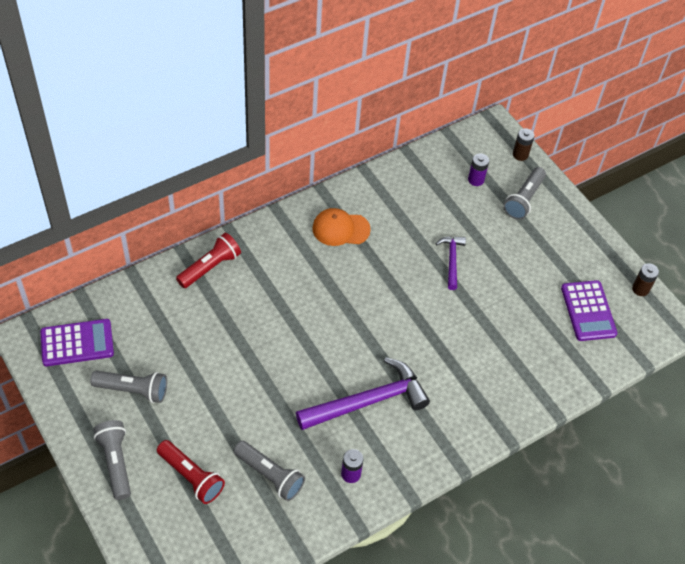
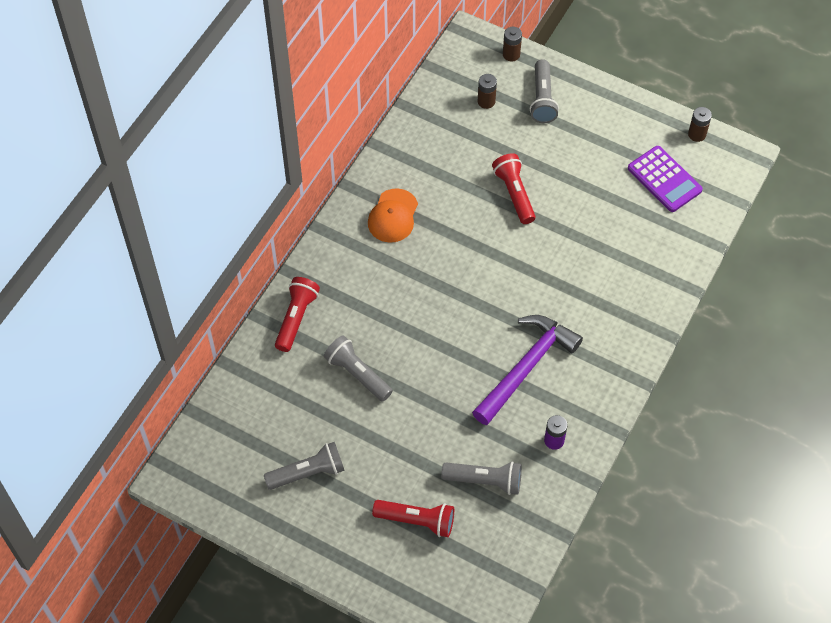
camera: 25 degrees left, 5 degrees up
purple calculator [40,319,114,366] -> none
grey flashlight [93,420,131,500] -> grey flashlight moved to [324,335,393,402]
orange cap [312,208,371,246] -> orange cap turned 45 degrees counterclockwise [368,188,418,243]
purple hammer [436,236,466,290] -> red flashlight [492,153,536,224]
purple battery [468,153,489,186] -> brown battery [478,74,497,109]

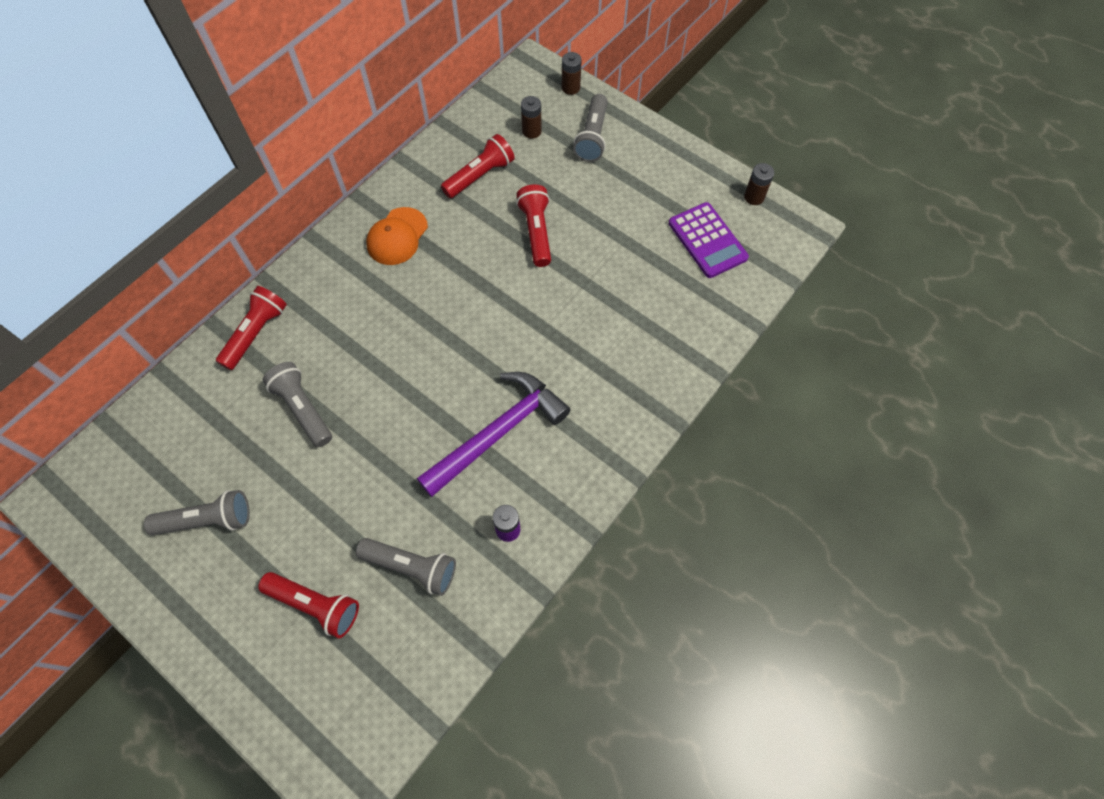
camera: 10 degrees right, 5 degrees up
none -> red flashlight [441,134,515,198]

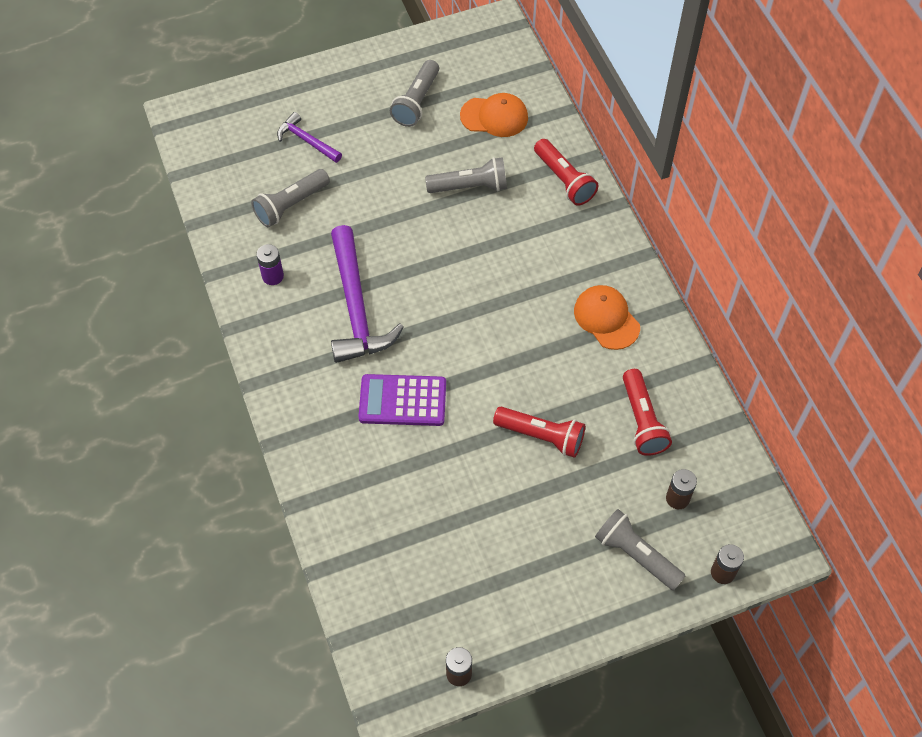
camera: 120 degrees right, 5 degrees down
red flashlight [258,572,359,638] -> purple hammer [277,112,342,163]
purple calculator [669,202,749,278] -> purple calculator moved to [358,374,446,426]
none -> orange cap [460,93,528,137]

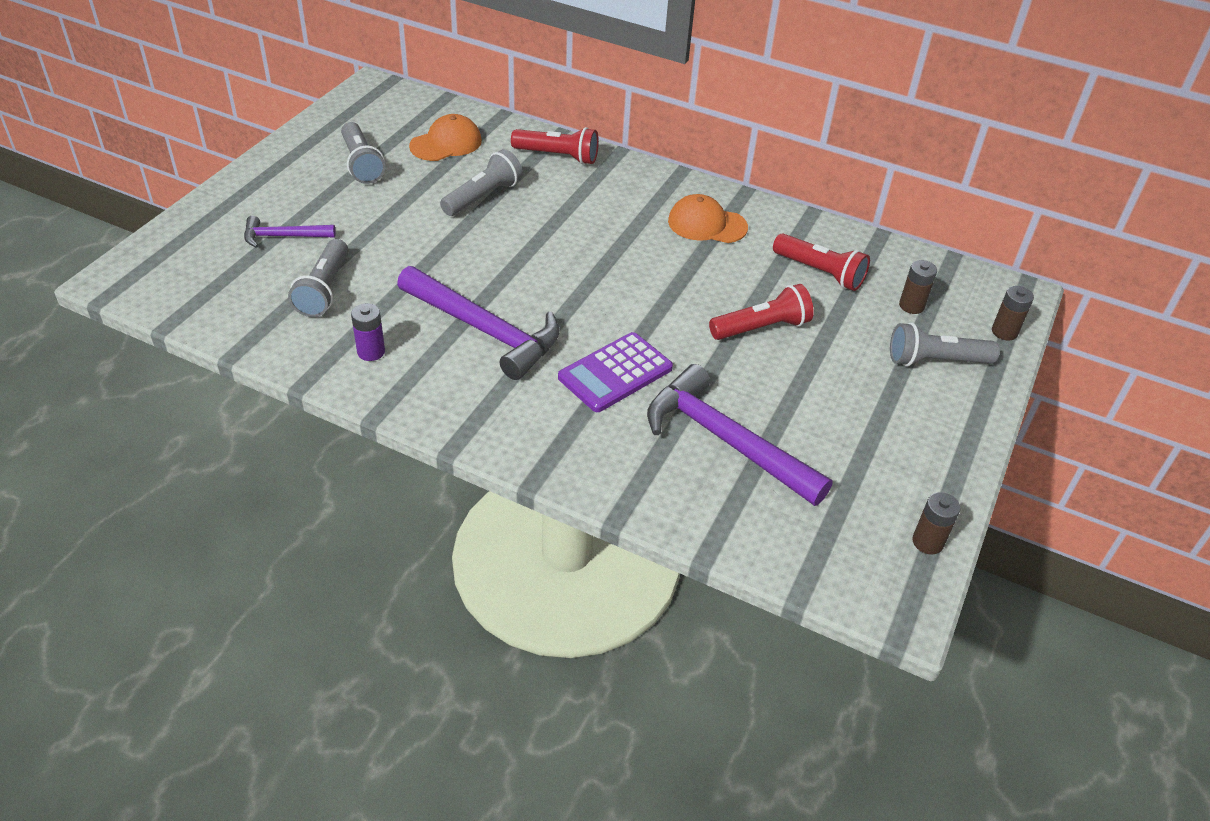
camera: 45 degrees left, 15 degrees down
none -> purple hammer [647,364,832,506]

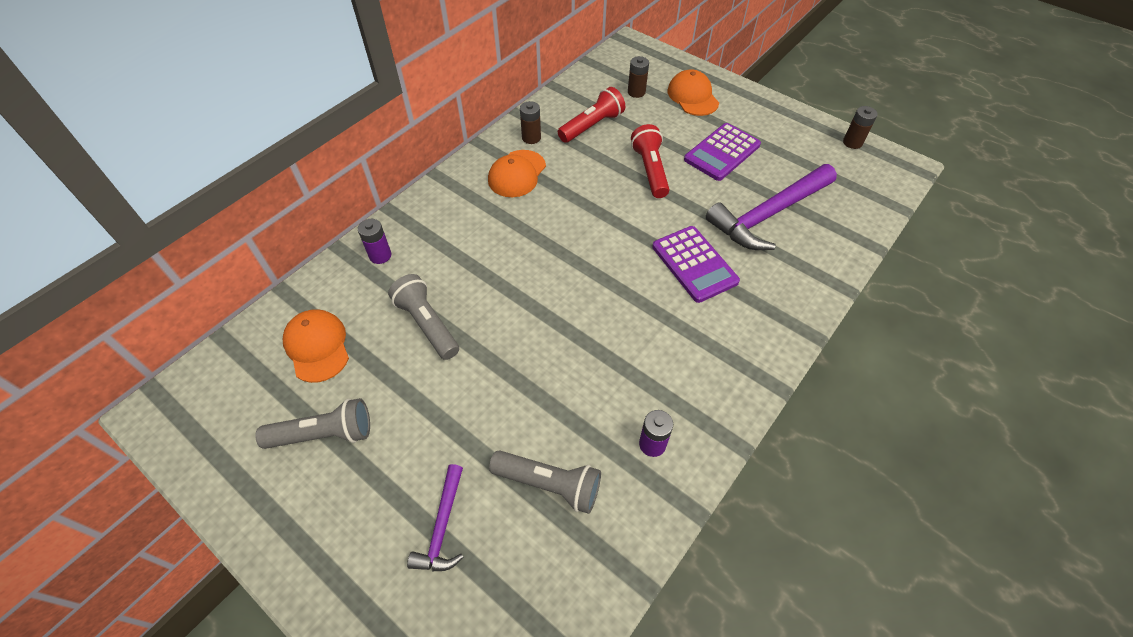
camera: 75 degrees left, 10 degrees up
purple hammer [397,266,560,380] -> none
red flashlight [511,127,599,165] -> purple battery [358,219,391,264]
grey flashlight [890,323,1000,366] -> orange cap [667,69,719,116]
brown battery [992,286,1034,341] -> brown battery moved to [520,101,541,144]
none -> purple calculator [684,123,761,181]

